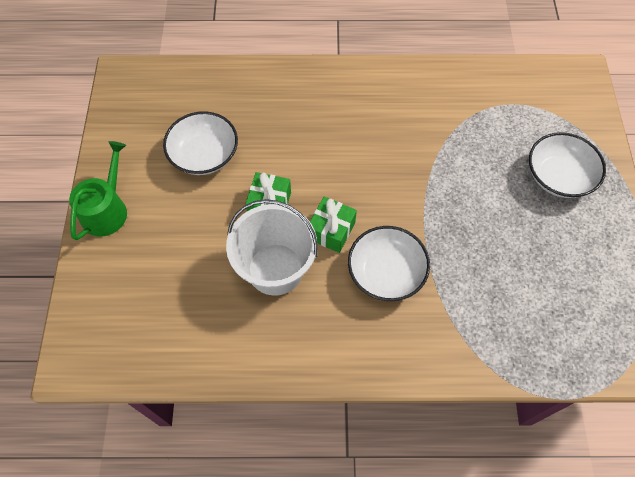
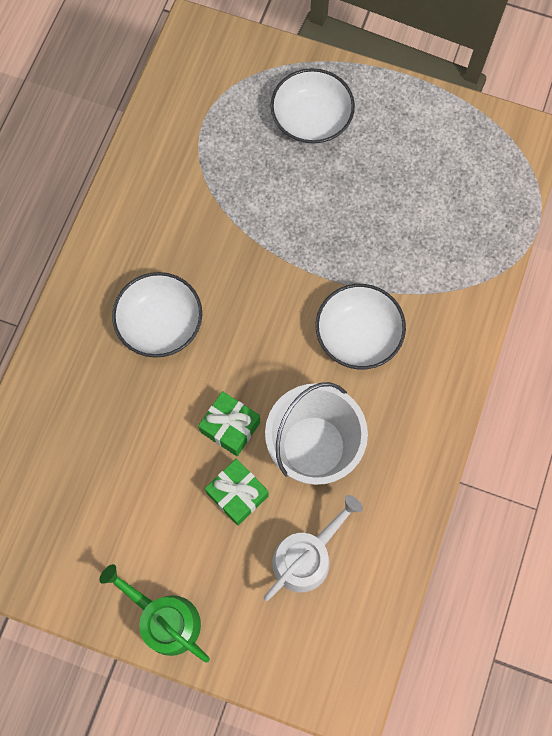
camera: 70 degrees left, 10 degrees up
white bowl [163,111,238,175] -> white bowl moved to [112,272,202,358]
green gift [310,197,357,253] -> green gift moved to [205,459,269,526]
none -> white watering can [264,495,363,601]

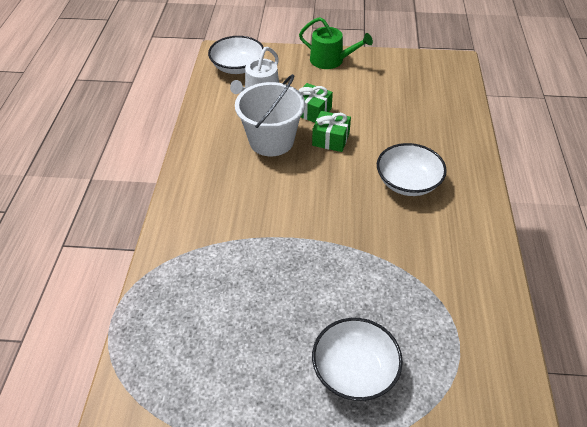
camera: 165 degrees right, 25 degrees down
white bowl [316,284,406,369] -> white bowl moved to [208,36,264,74]

